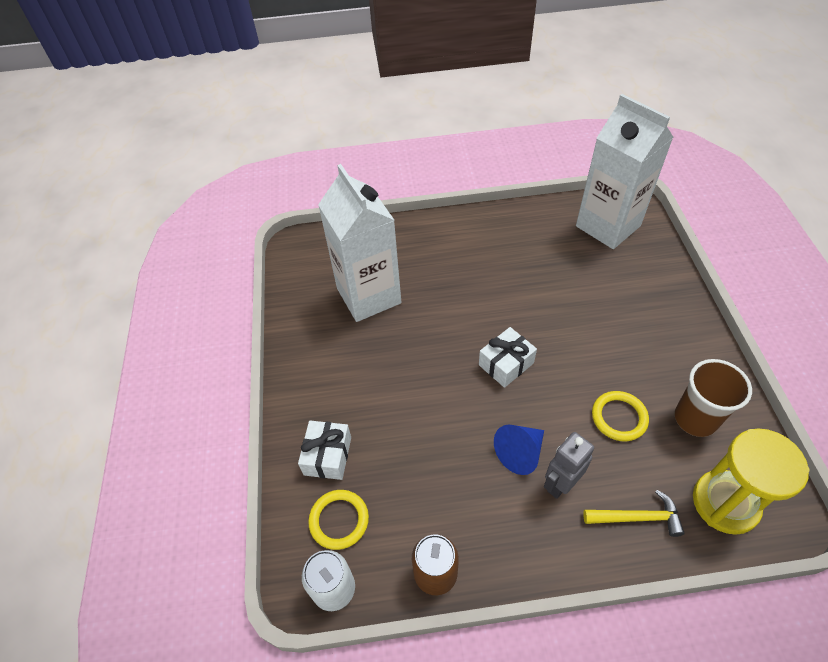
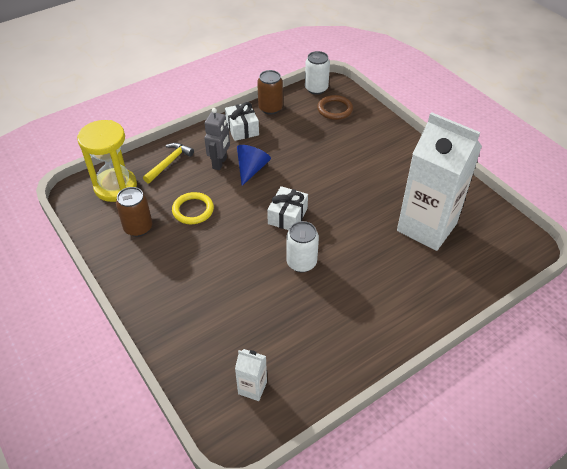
camera: 150 degrees right, 5 degrees down
white gift [298,421,351,480] -> white gift moved to [225,102,259,141]
yellow ring [308,490,369,550] -> brown ring [317,95,353,120]
white carton [576,94,673,249] -> white carton [235,349,267,401], size x0.41
yellow hammer [583,490,685,537] -> yellow hammer turned 150 degrees clockwise [143,143,194,184]
brown cup [675,359,752,437] -> brown can [116,187,152,237]
none -> white can [286,221,319,272]

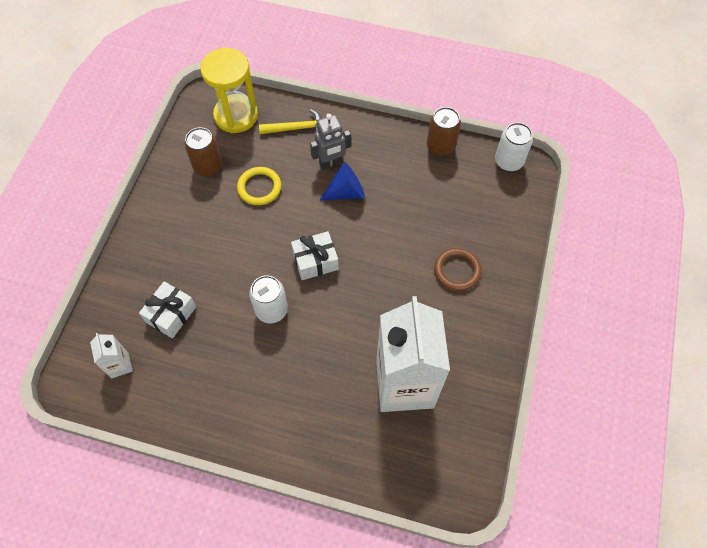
camera: 50 degrees right, 15 degrees up
white gift [225,102,259,141] -> white gift moved to [139,281,196,338]
brown ring [317,95,353,120] -> brown ring moved to [434,248,482,291]

